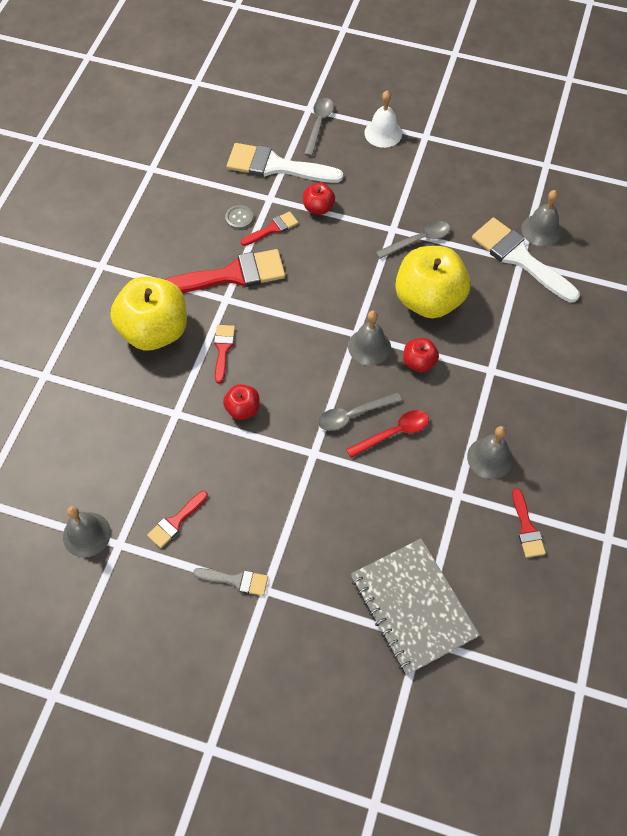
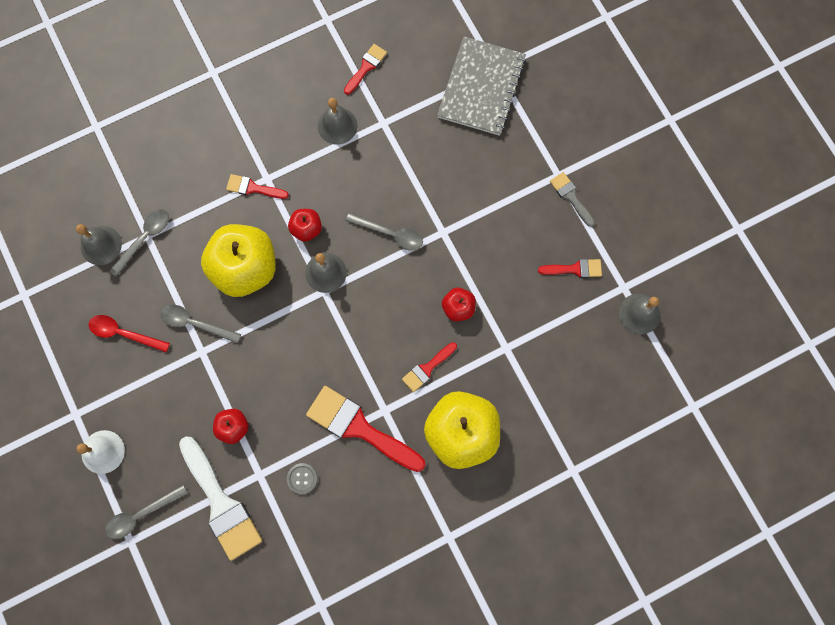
camera: 135 degrees left, 15 degrees up
red brush [241,211,298,246] -> red brush moved to [226,174,289,199]
red spoon [346,410,429,458] -> red spoon moved to [89,315,170,352]
white brush [472,218,580,303] -> grey spoon [109,209,169,277]

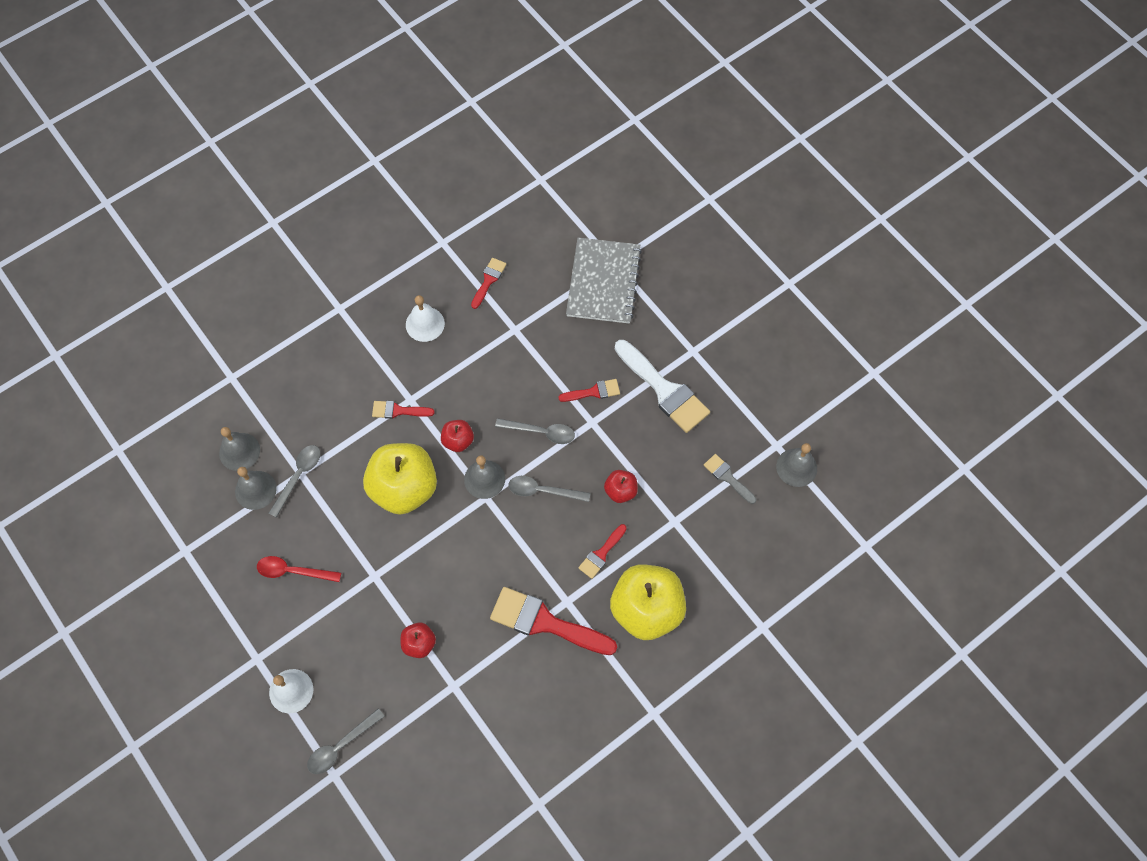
camera: 10 degrees left, 10 degrees down
grey spoon [160,305,241,343] -> grey spoon moved to [508,476,590,502]
white brush [179,436,262,561] -> white brush moved to [615,340,710,433]
grey button [287,463,318,494] -> none
grey bell [318,98,357,145] -> grey bell moved to [219,427,260,471]
red brush [538,259,602,278] -> red brush moved to [558,379,620,402]
grey brush [550,172,595,227] -> grey brush moved to [704,454,756,504]
none -> white bell [406,295,445,342]

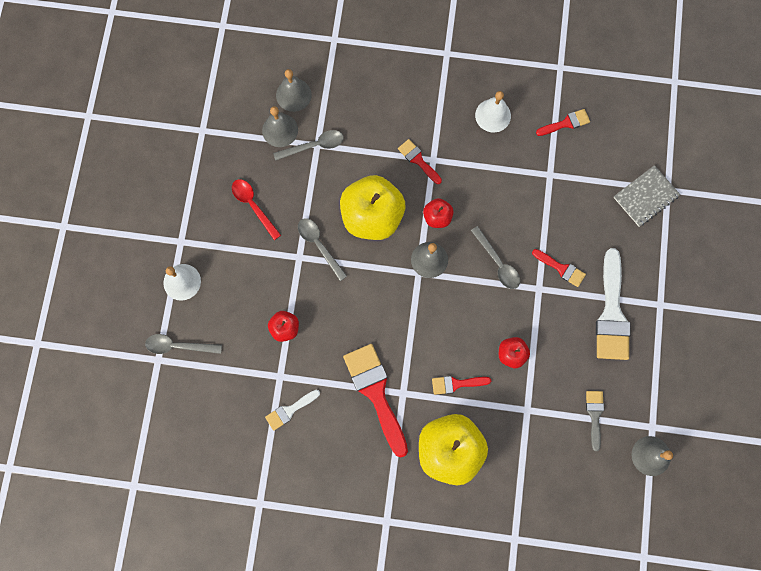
camera: 45 degrees right, 10 degrees up
grey spoon [508,476,590,502] -> grey spoon moved to [298,218,347,281]
grey notebook [566,238,642,324] -> grey notebook [613,165,681,226], size x0.65
none -> white brush [265,390,320,431]

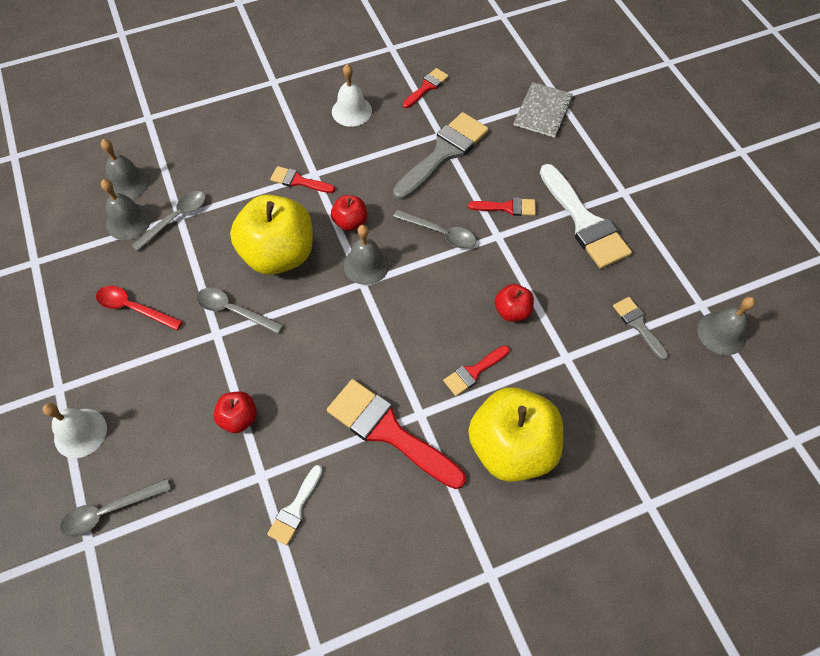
camera: 30 degrees left, 15 degrees down
none -> grey brush [393,112,489,200]

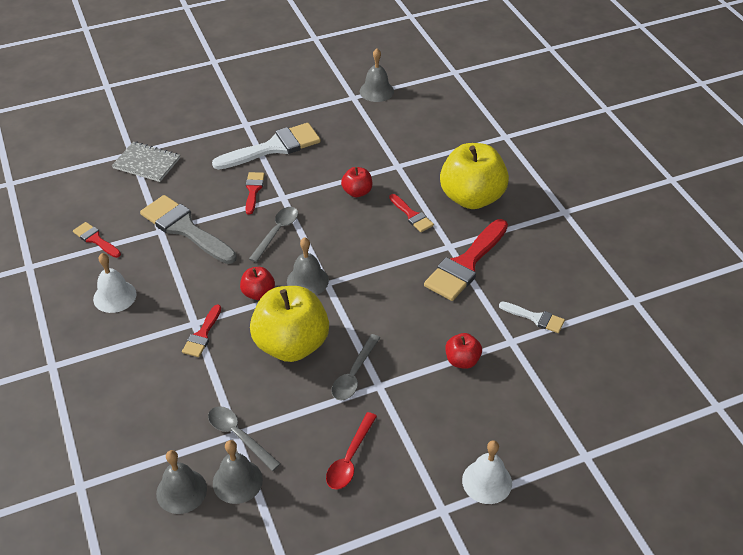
camera: 90 degrees left, 15 degrees down
grey spoon [60,479,171,537] -> none
grey brush [613,297,668,360] -> none

